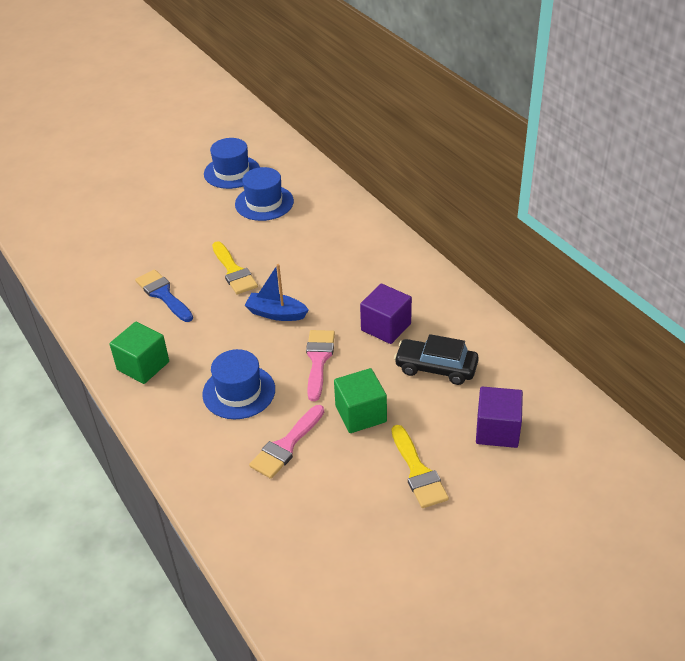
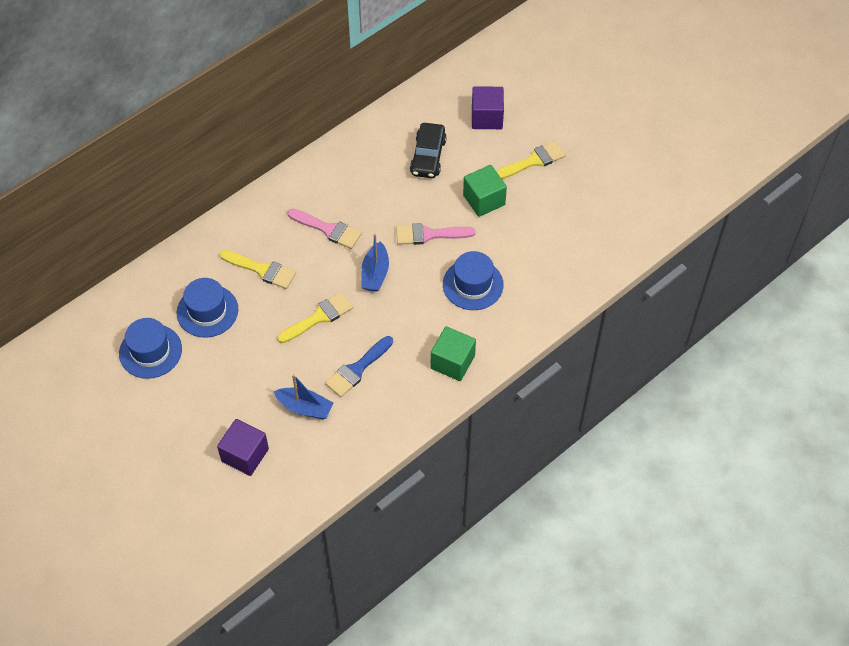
camera: 100 degrees left, 15 degrees up
pink brush [249,405,324,479] -> pink brush moved to [288,209,362,249]
purple cube [360,284,412,344] -> purple cube moved to [217,419,269,476]
none -> yellow brush [220,250,296,289]
none -> blue boat [273,374,333,419]

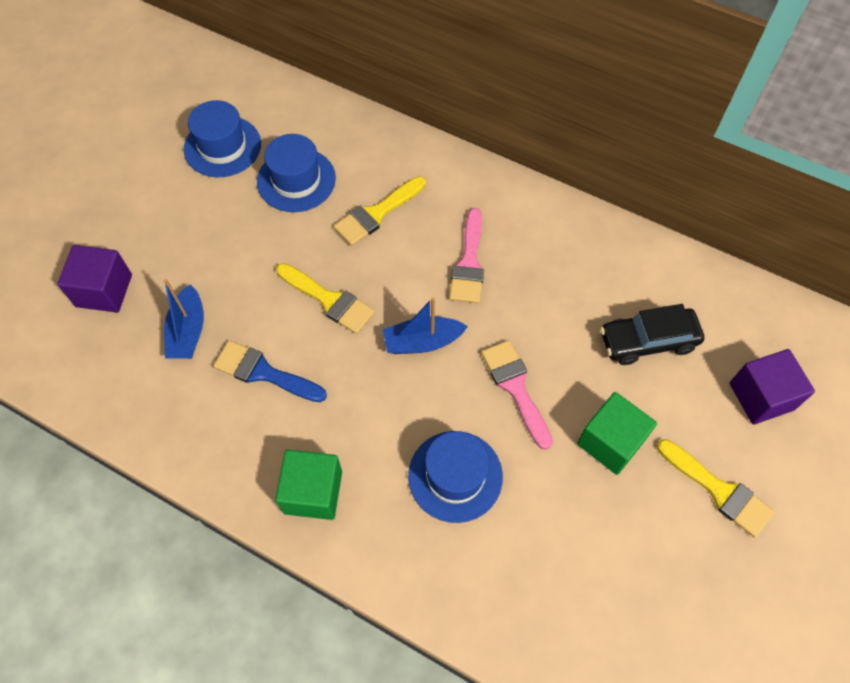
camera: 70 degrees right, 5 degrees up
yellow brush [220,250,296,289] -> yellow brush turned 45 degrees clockwise [333,176,426,246]

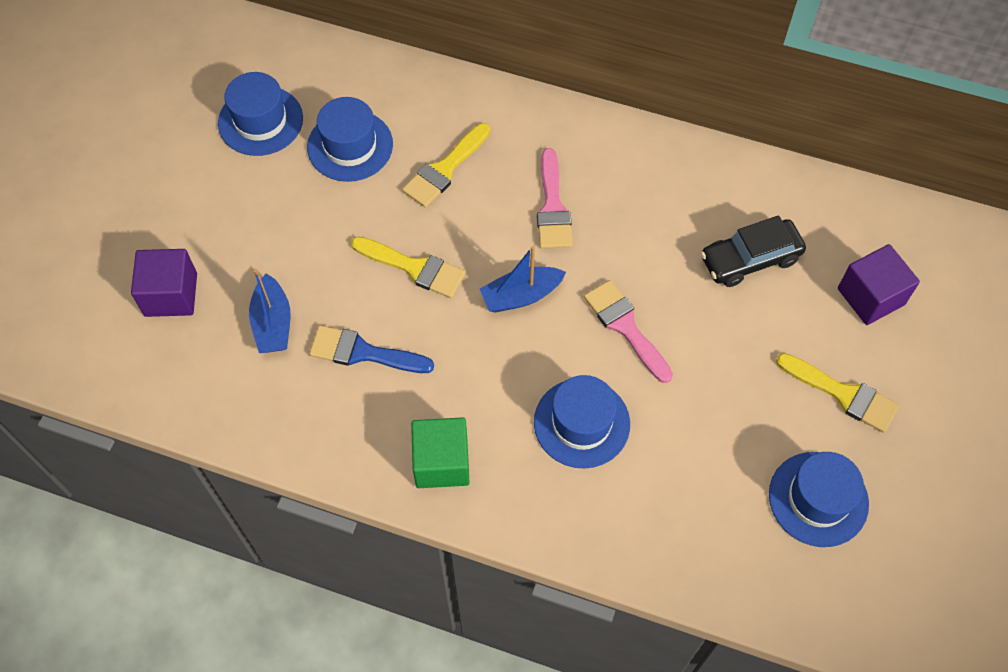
camera: 10 degrees left, 0 degrees up
green cube [577,392,657,475] -> none
none -> blue hat [769,452,869,547]

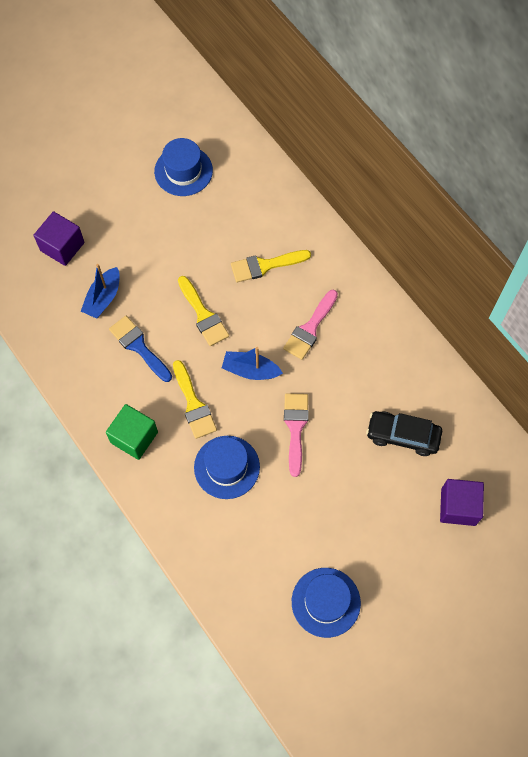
camera: 35 degrees right, 5 degrees up
blue hat [307,97,393,182] -> none
yellow brush [776,353,899,433] -> yellow brush moved to [173,360,217,439]

